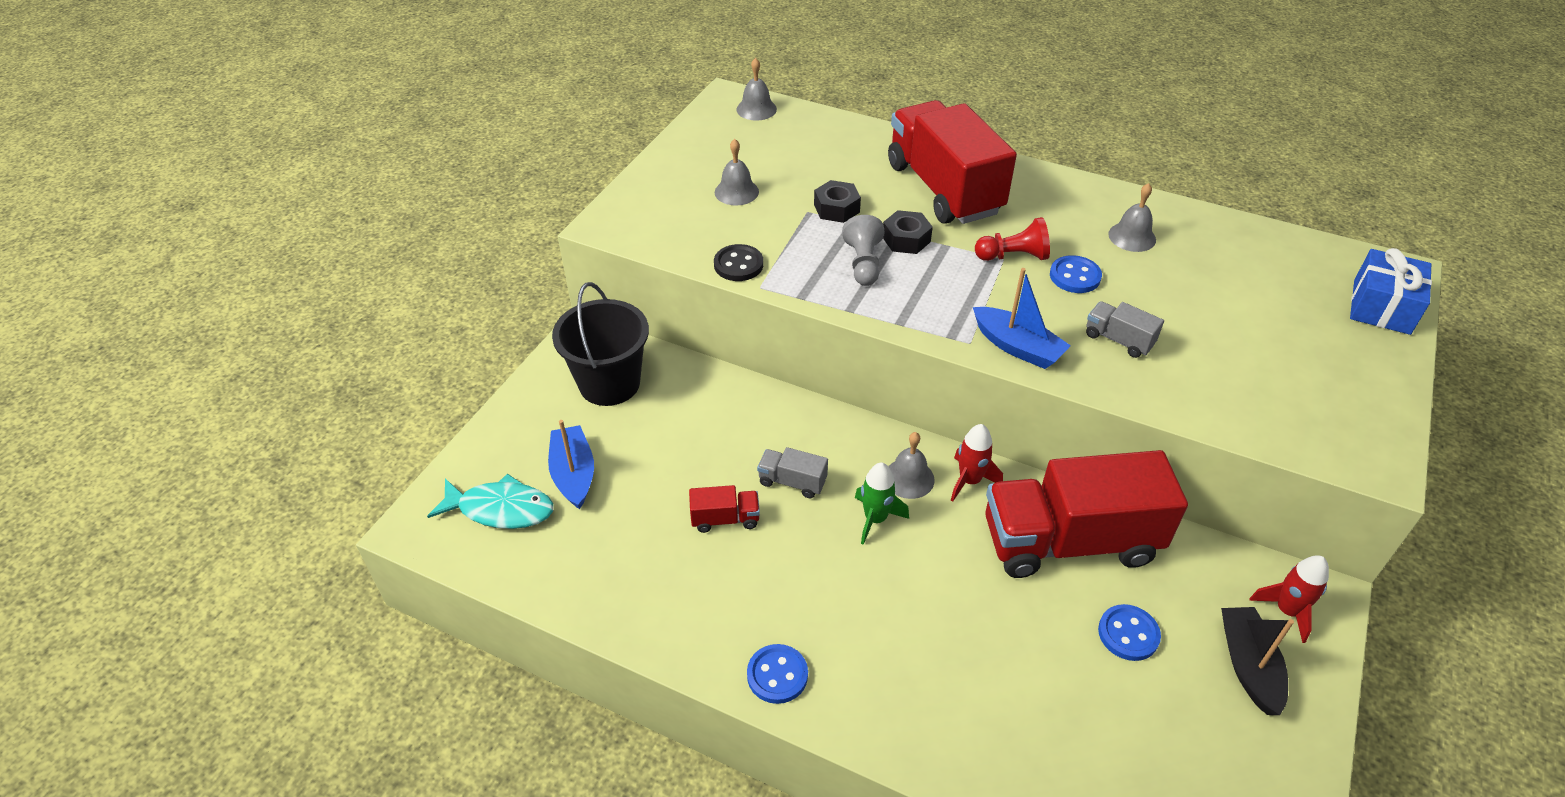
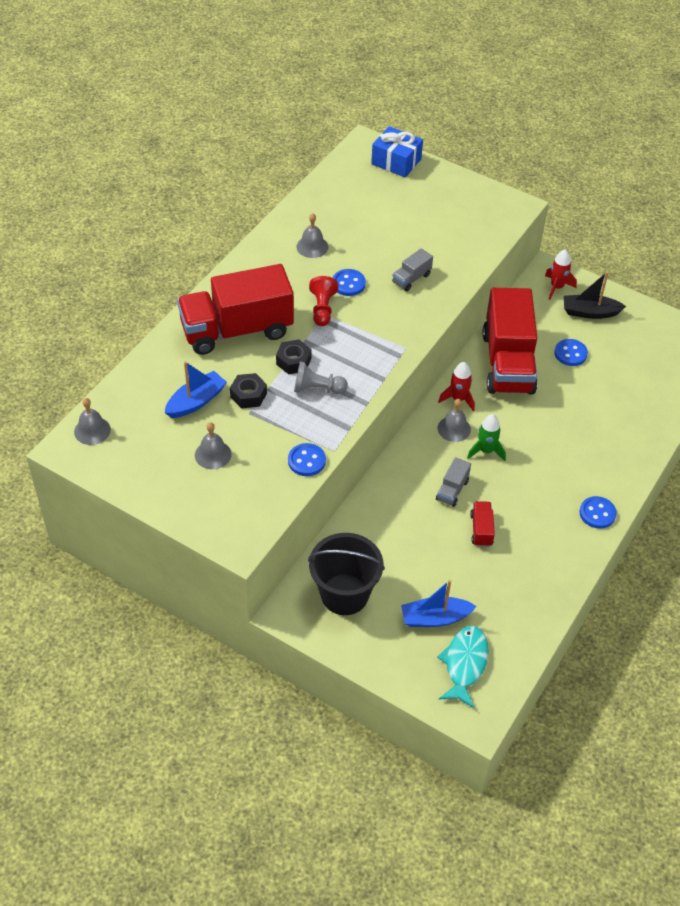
camera: 85 degrees left, 5 degrees up
black button [714,244,763,281] -> blue button [288,443,326,476]
blue boat [973,268,1071,369] -> blue boat moved to [165,361,227,418]

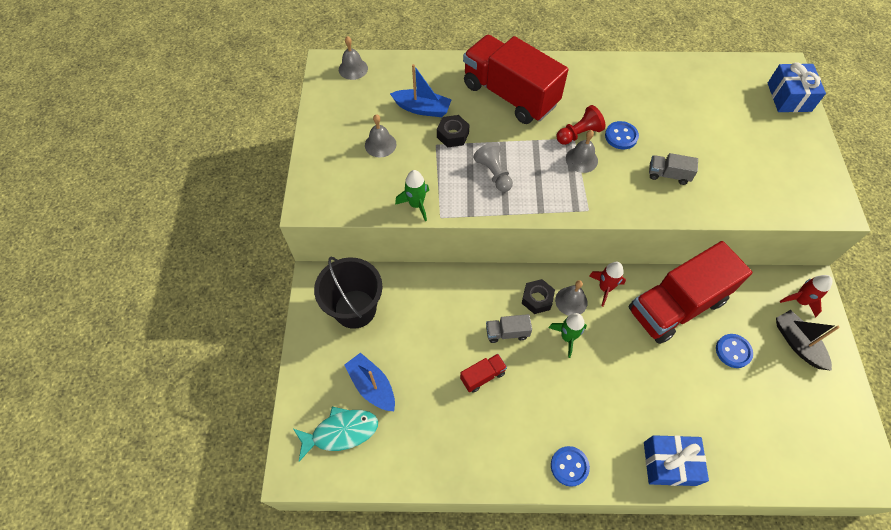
camera: 60 degrees right, 10 degrees up
black nut [276,340,311,374] -> black nut moved to [522,279,555,314]
blue button [288,443,326,476] -> green rocket [395,170,429,221]
grey bell [296,213,328,258] -> grey bell moved to [566,130,598,173]
none -> blue gift [644,435,709,486]

